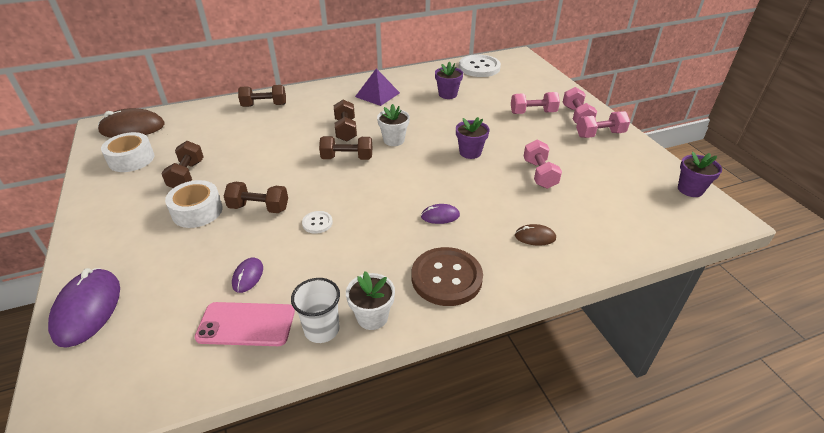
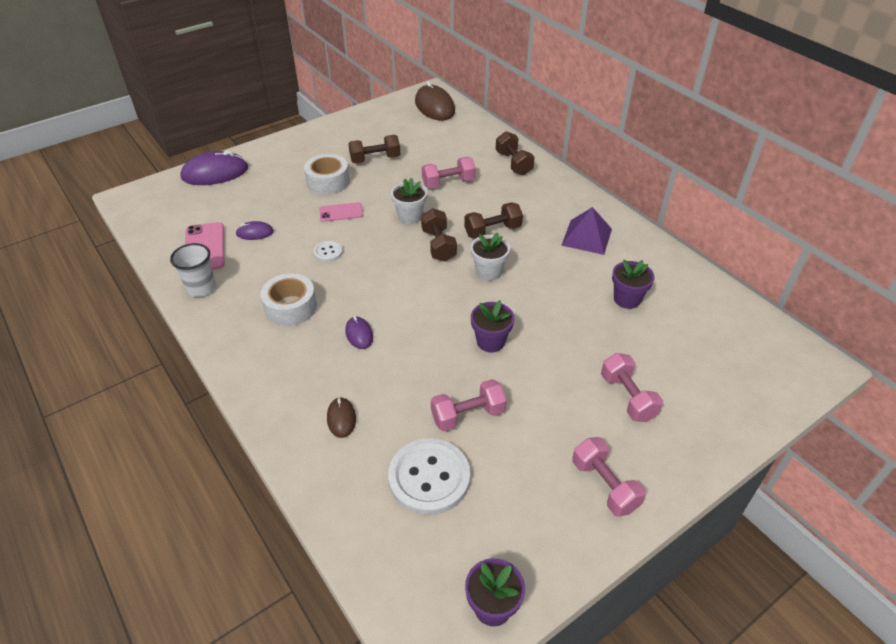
camera: 75 degrees right, 5 degrees up
white tape [101,132,154,172] -> white tape moved to [260,273,317,326]
brown dumbbell [224,182,288,213] -> pink phone [319,202,363,222]
white flower pot [346,271,395,330] -> white flower pot moved to [391,177,427,224]
brown button [412,247,483,306] -> none
white button [459,54,501,77] -> white button moved to [388,438,470,515]
pink dumbbell [563,87,597,123] -> pink dumbbell moved to [422,157,476,188]

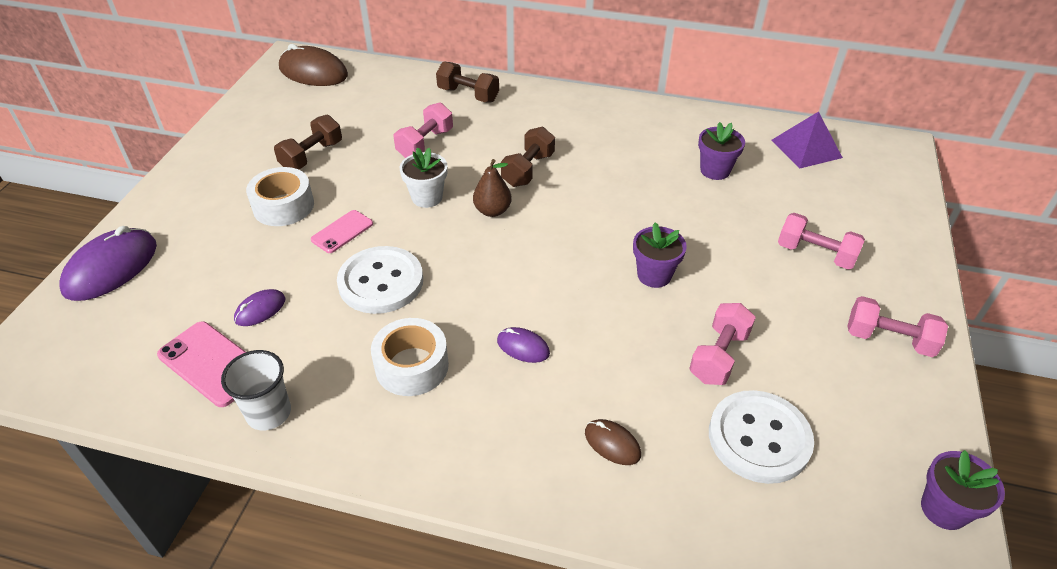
camera: 40 degrees left, 0 degrees up
white button [313,241,343,262] -> white button [337,246,423,314], size x2.10
brown dumbbell [421,208,457,262] -> brown pear [473,159,512,217]
white flower pot [471,233,510,281] -> none
purple pyramid [561,207,612,255] -> purple pyramid moved to [772,112,843,169]

